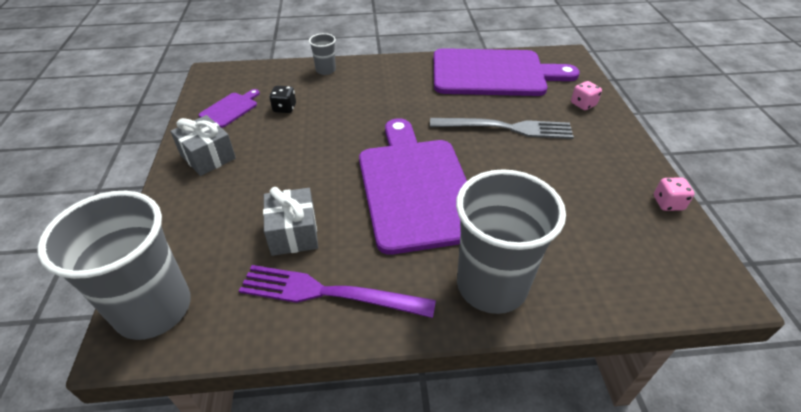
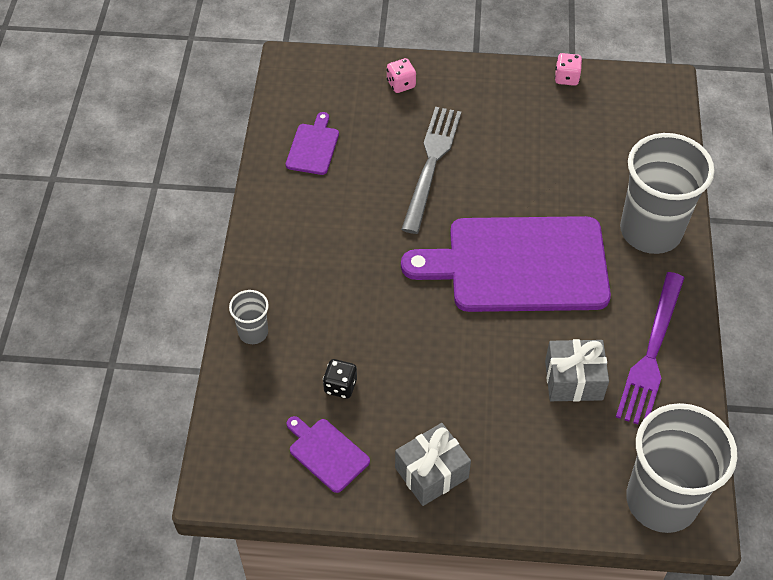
camera: 80 degrees left, 10 degrees up
purple cutting board [434,48,580,96] -> purple cutting board [286,112,339,175], size x0.41

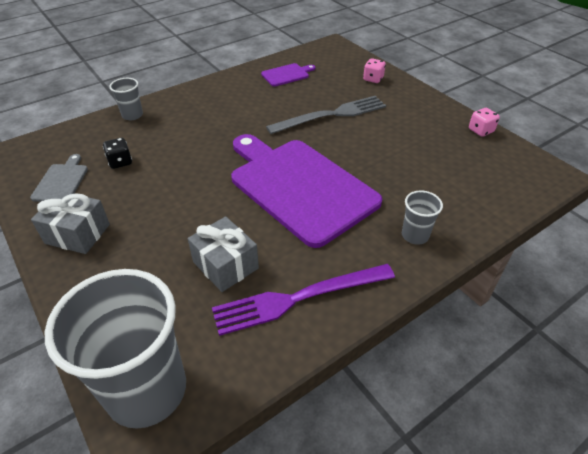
camera: 50 degrees right, 10 degrees down
purple cutting board [287,416,370,493] -> grey cutting board [30,154,88,202]
grey cup [620,133,715,254] -> grey cup [402,190,443,245], size x0.45

